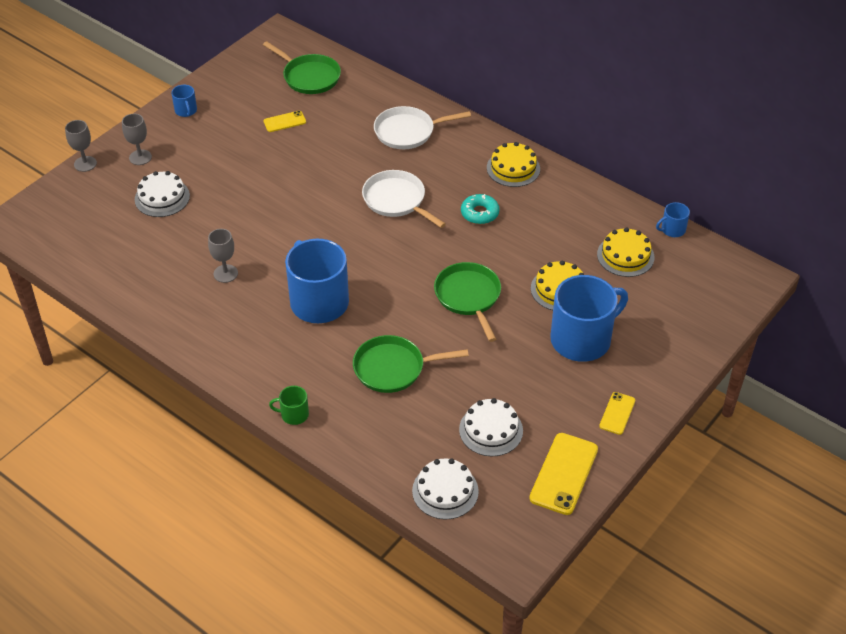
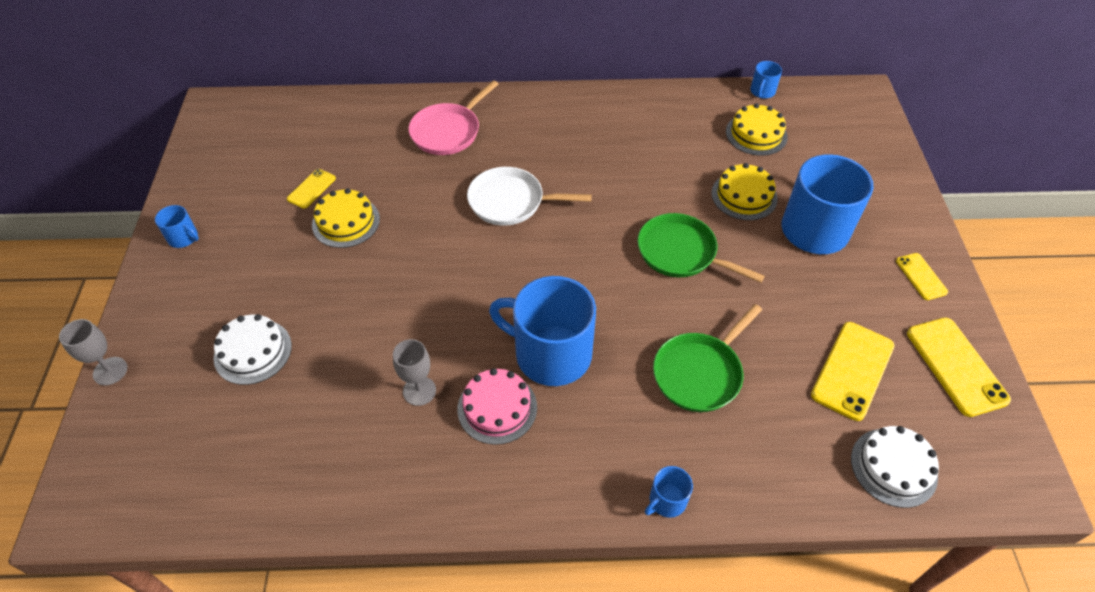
camera: 40 degrees left, 5 degrees up
grey goblet [122,114,152,165] -> none
green pan [263,41,341,94] -> none
green mug [269,386,309,425] -> blue mug [645,466,693,518]
white pan [374,106,471,149] -> pink pan [408,80,498,155]
white cake [459,398,523,456] -> yellow phone [811,322,895,421]
turquoise donut [461,194,499,224] -> none
yellow cake [487,142,540,187] -> yellow cake moved to [312,188,380,248]
none -> pink cake [457,368,537,445]

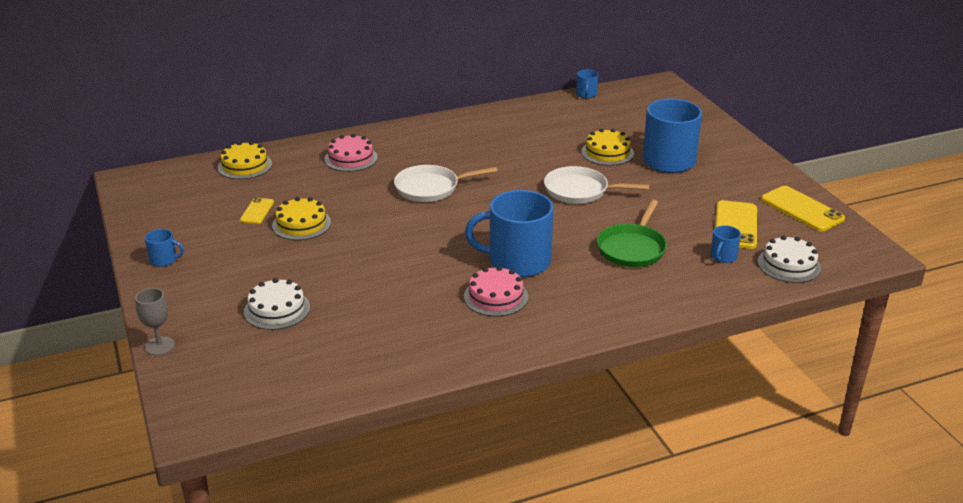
camera: 20 degrees left, 20 degrees down
grey goblet [393,339,436,406] -> none
pink pan [408,80,498,155] -> pink cake [324,134,378,172]
green pan [637,213,765,283] -> white pan [544,166,650,204]
blue mug [645,466,693,518] -> blue mug moved to [710,225,741,263]
yellow cake [726,103,788,156] -> yellow cake moved to [218,141,272,179]
yellow phone [896,253,948,300] -> none

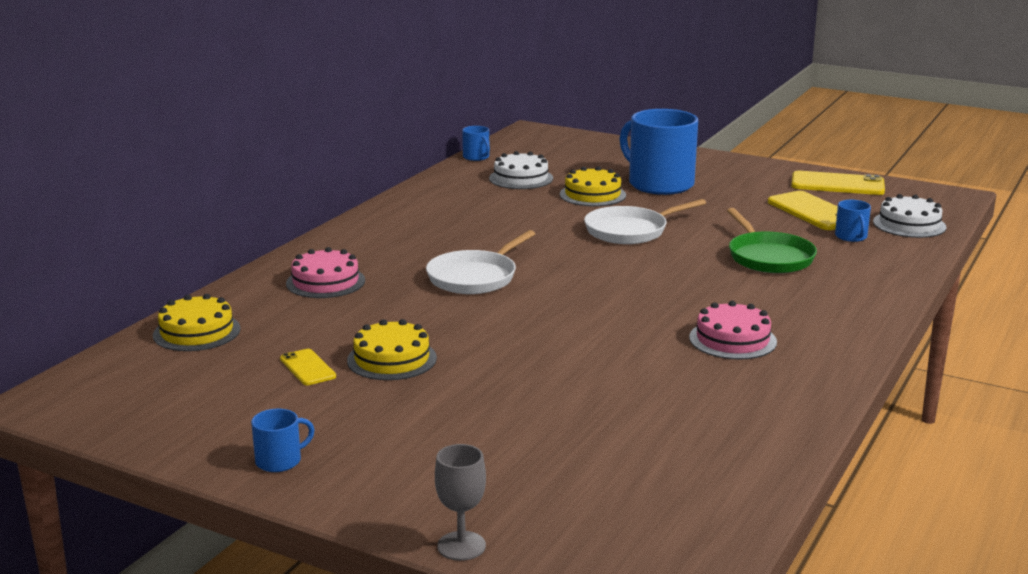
camera: 40 degrees left, 10 degrees down
white cake [244,278,310,330] -> white cake moved to [489,151,553,189]
blue mug [465,190,554,277] -> none

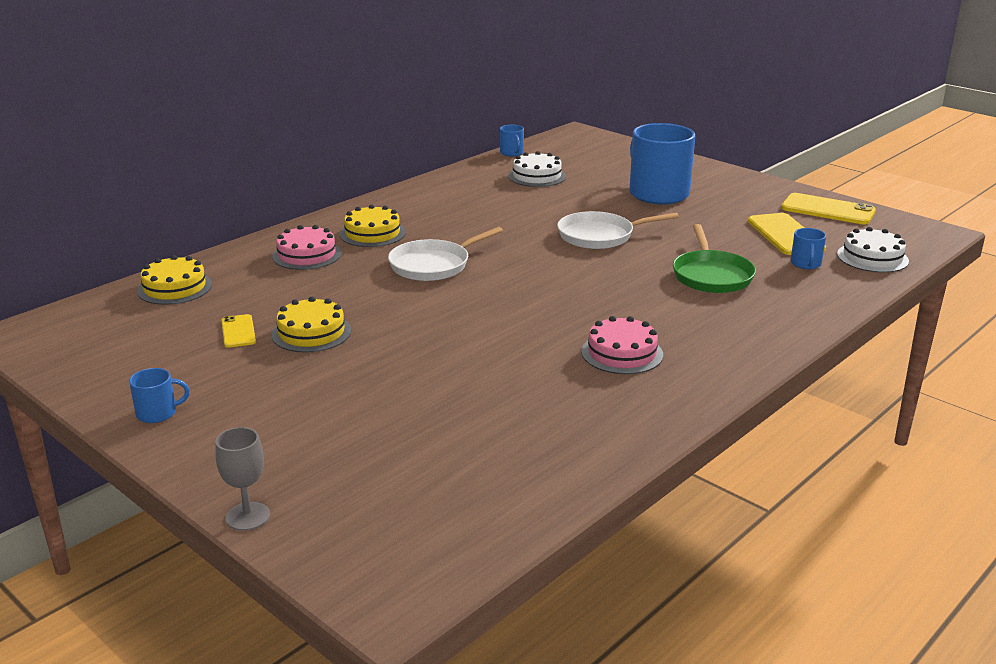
camera: 15 degrees right, 5 degrees up
yellow cake [560,166,626,206] -> yellow cake moved to [340,204,406,247]

